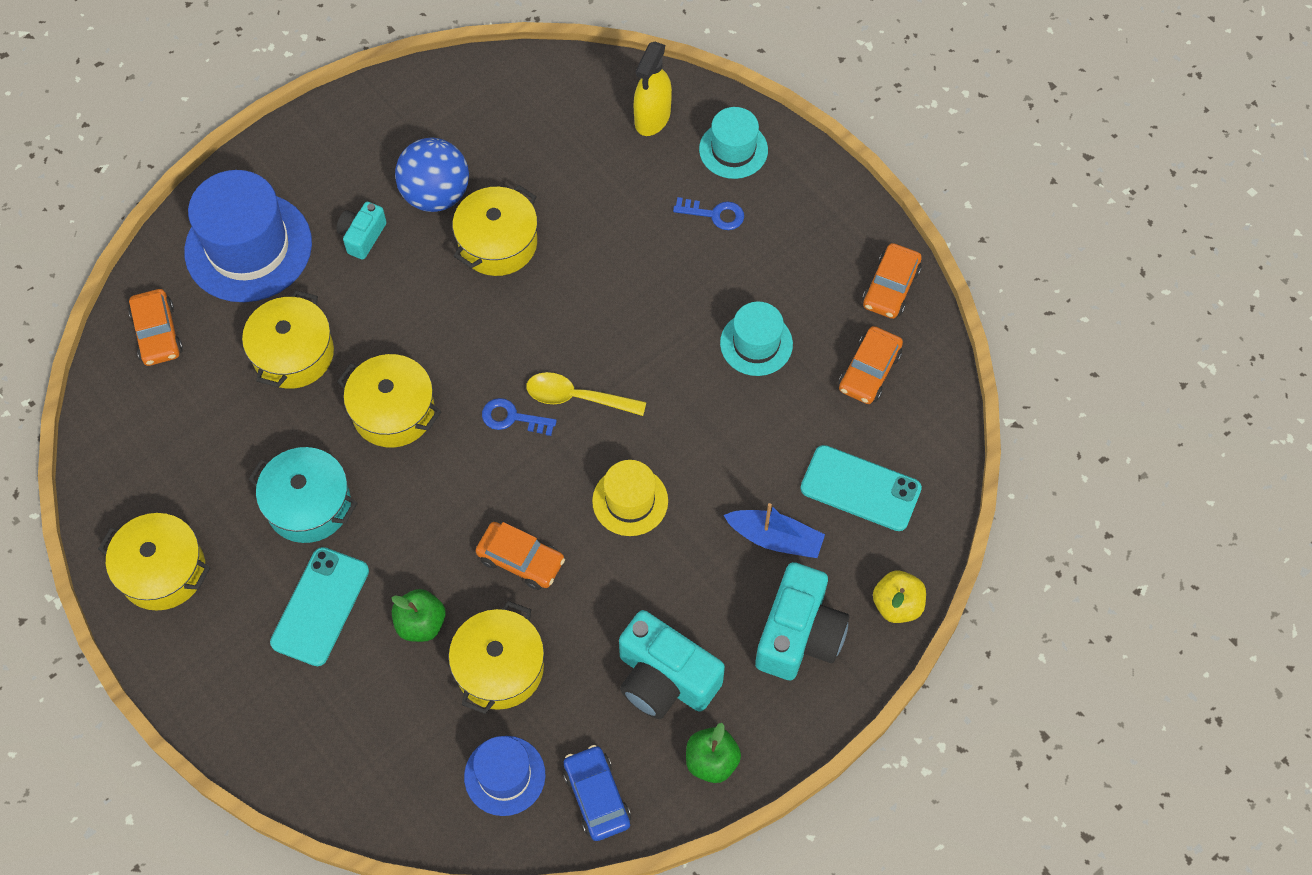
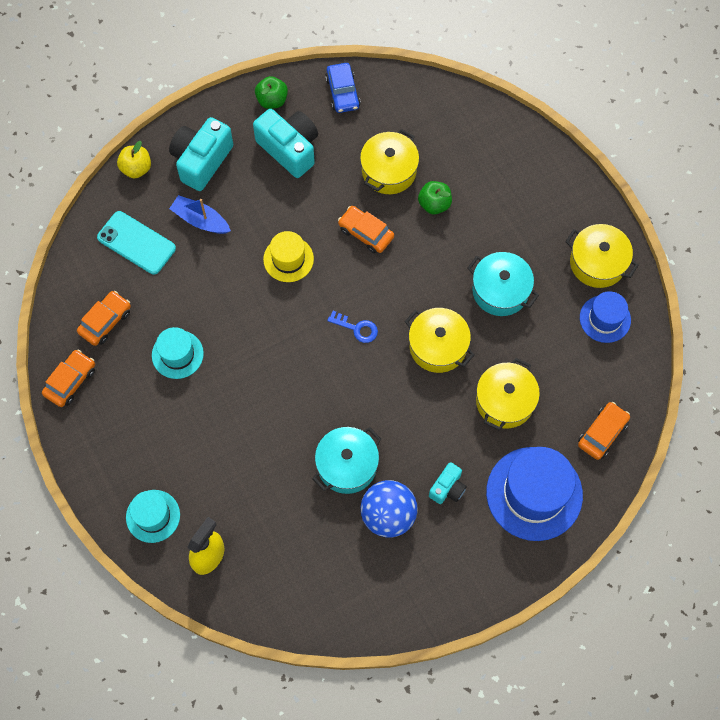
camera: 170 degrees left, 5 degrees up
orange car [129,289,183,366] -> orange car turned 45 degrees clockwise [578,402,630,460]
turquoise phone [270,547,369,666] -> none
yellow pot [452,185,538,276] -> turquoise pot [312,427,381,494]
blue hat [464,736,546,816] -> blue hat moved to [580,291,631,343]
yellow spoon [526,372,646,416] -> none
blue key [673,197,744,230] -> none

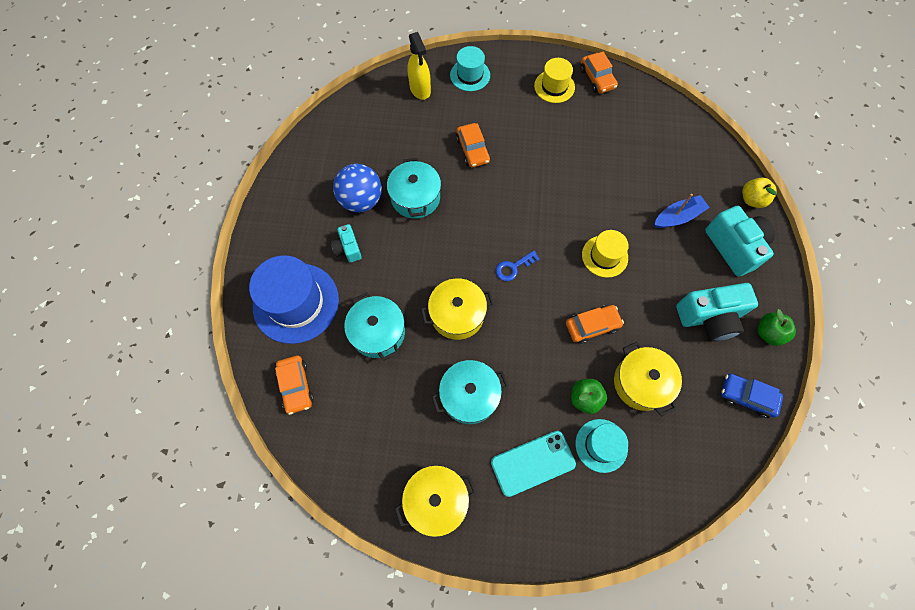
camera: 125 degrees right, 0 degrees up
orange car [77,291,131,346] -> orange car moved to [456,123,490,168]
turquoise phone [97,211,176,275] -> turquoise phone moved to [491,431,576,497]
turquoise hat [152,327,204,379] -> turquoise hat moved to [576,419,628,473]
yellow pot [476,358,540,430] -> turquoise pot [344,292,405,361]
blue hat [580,291,631,343] -> none
none -> yellow hat [534,58,575,103]

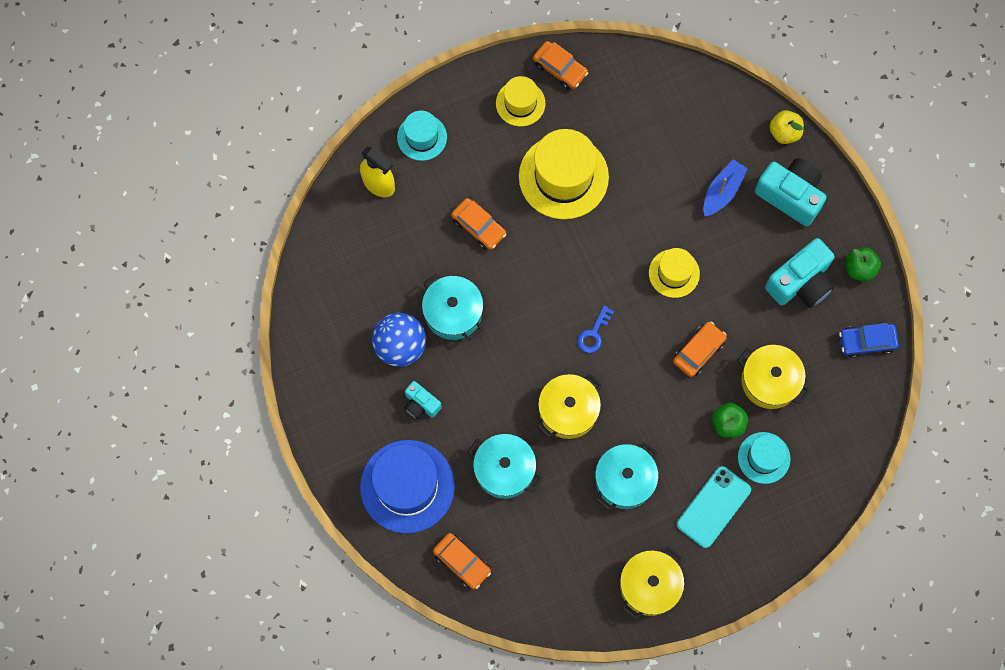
camera: 30 degrees left, 5 degrees up
none -> yellow hat [519,129,609,219]

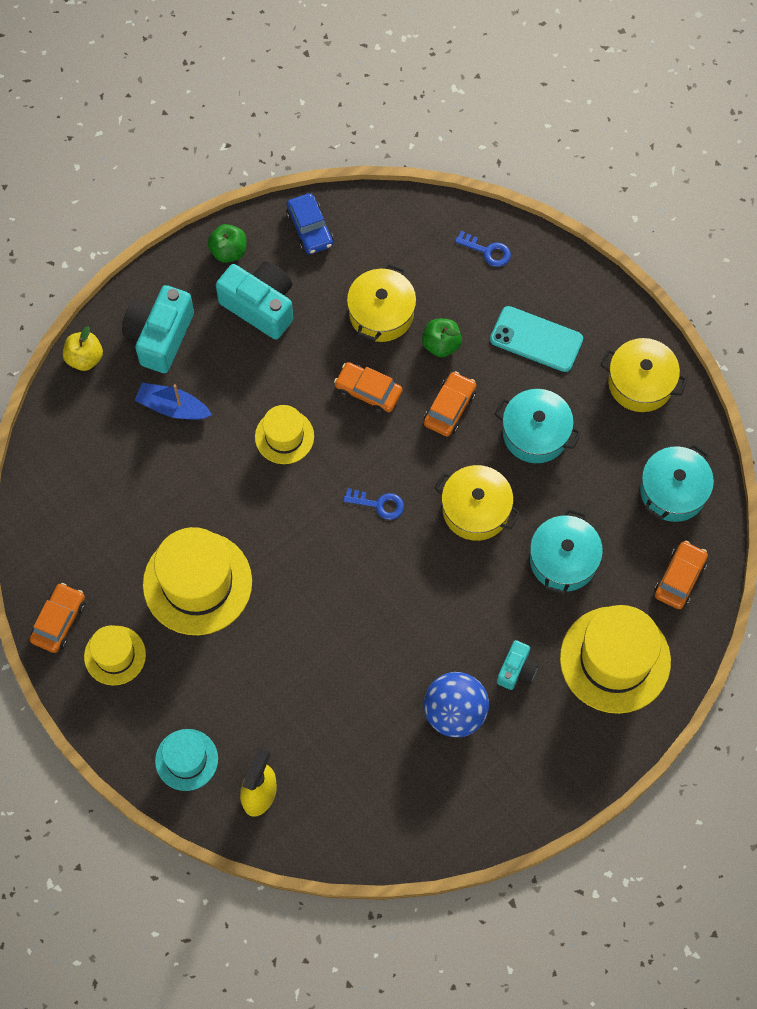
camera: 105 degrees left, 5 degrees down
blue hat [360,440,455,534] -> yellow hat [560,605,671,714]
turquoise pot [422,273,484,340] -> turquoise pot moved to [640,444,714,522]
orange car [451,198,506,250] -> orange car moved to [424,371,476,437]
turquoise hat [738,432,791,484] -> none
none -> blue key [455,231,511,267]

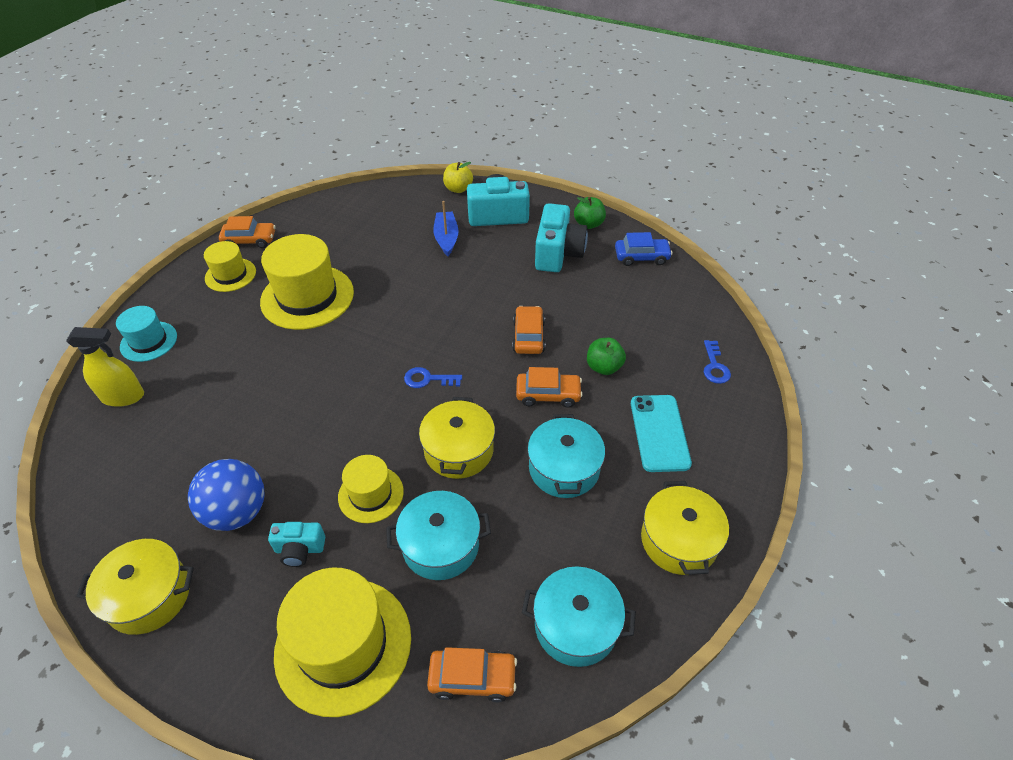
camera: 65 degrees right, 20 degrees down
yellow hat [255,405,314,464] -> yellow hat moved to [338,455,404,523]
blue car [286,193,334,254] -> blue car turned 135 degrees counterclockwise [615,232,672,266]
blue key [343,488,404,520] -> blue key turned 105 degrees clockwise [404,367,462,388]
yellow pot [347,263,416,342] -> yellow pot moved to [76,539,194,635]

